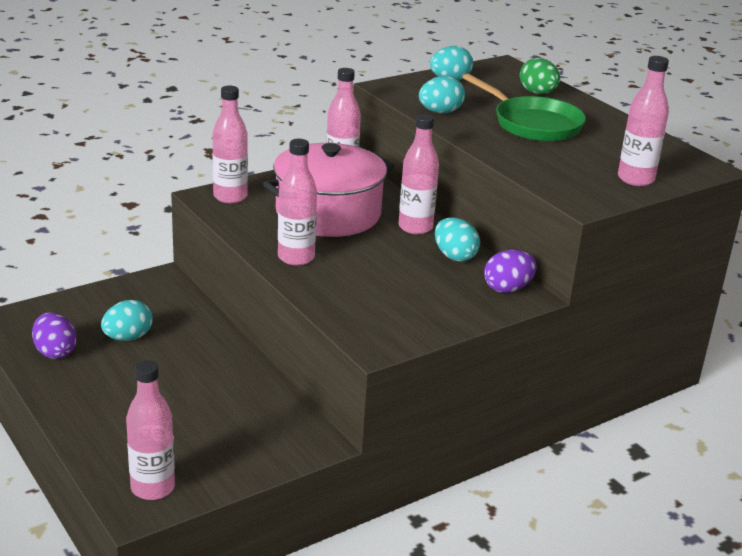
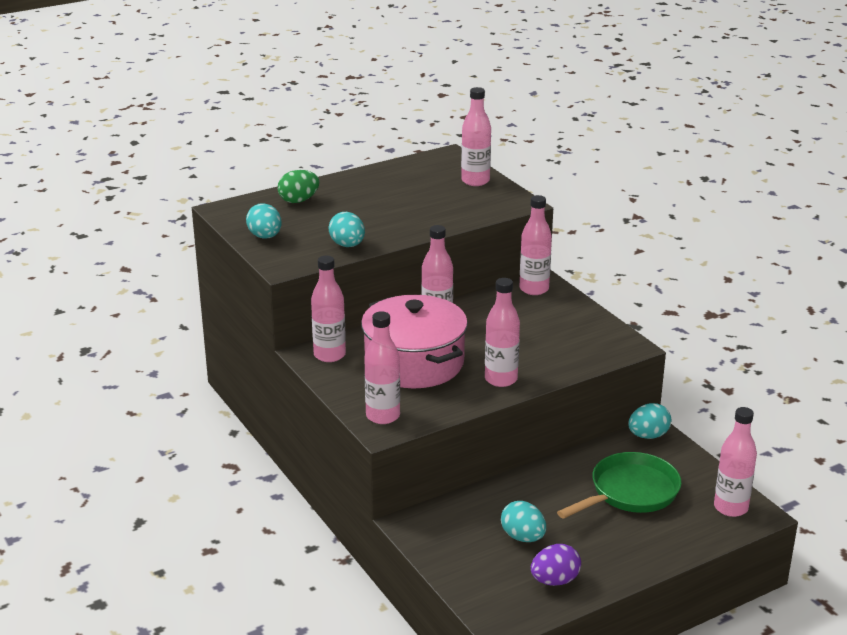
camera: 85 degrees left, 0 degrees up
turquoise egg [435,218,480,262] -> turquoise egg moved to [628,403,671,439]
green pan [463,74,586,142] -> green pan moved to [557,452,681,519]
purple egg [484,250,537,293] -> pink bottle [519,195,552,295]

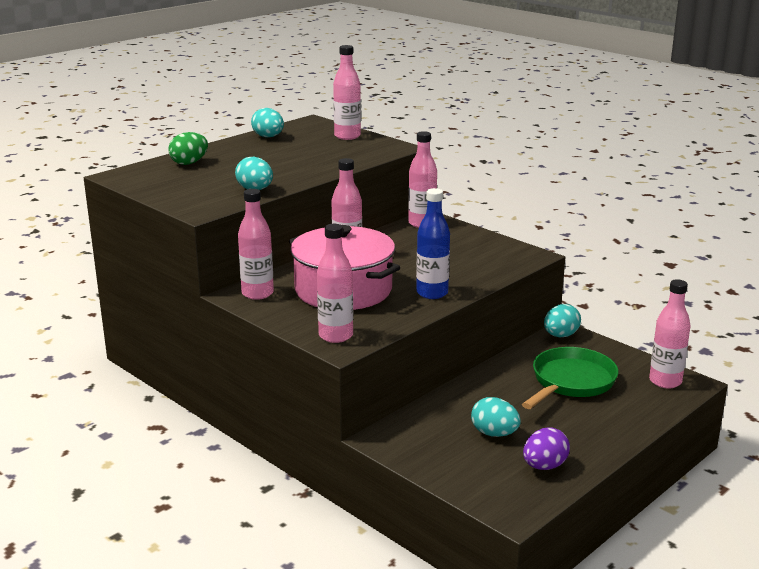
camera: 15 degrees left, 5 degrees down
turquoise egg [246,203,282,239] -> turquoise egg moved to [251,108,284,138]
pink bottle [485,278,520,387] -> blue bottle [416,188,450,299]

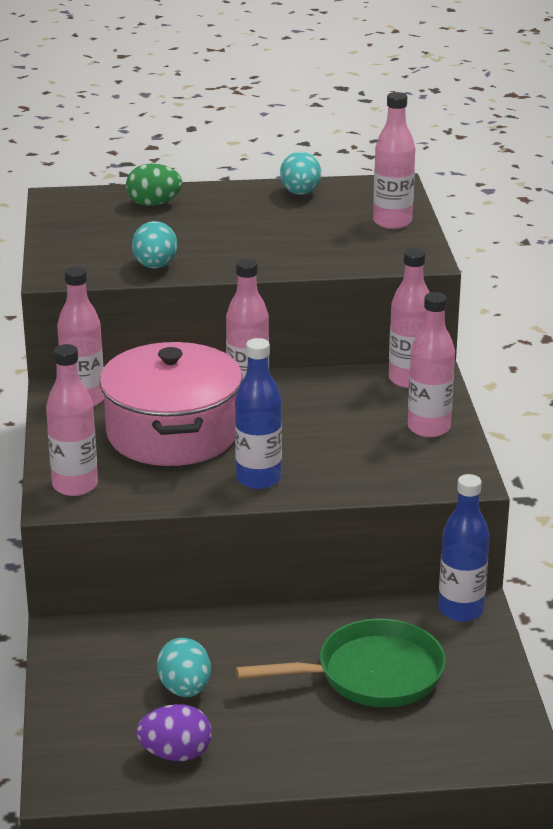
camera: 40 degrees right, 5 degrees up
turquoise egg [544,304,581,337] -> blue bottle [438,474,490,622]
pink bottle [649,280,691,389] -> pink bottle moved to [408,292,455,437]

